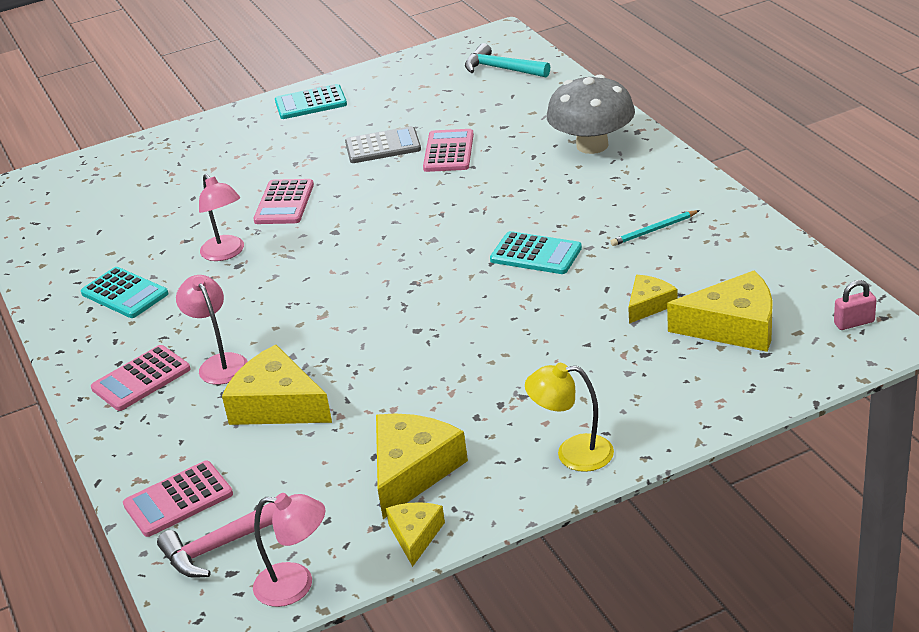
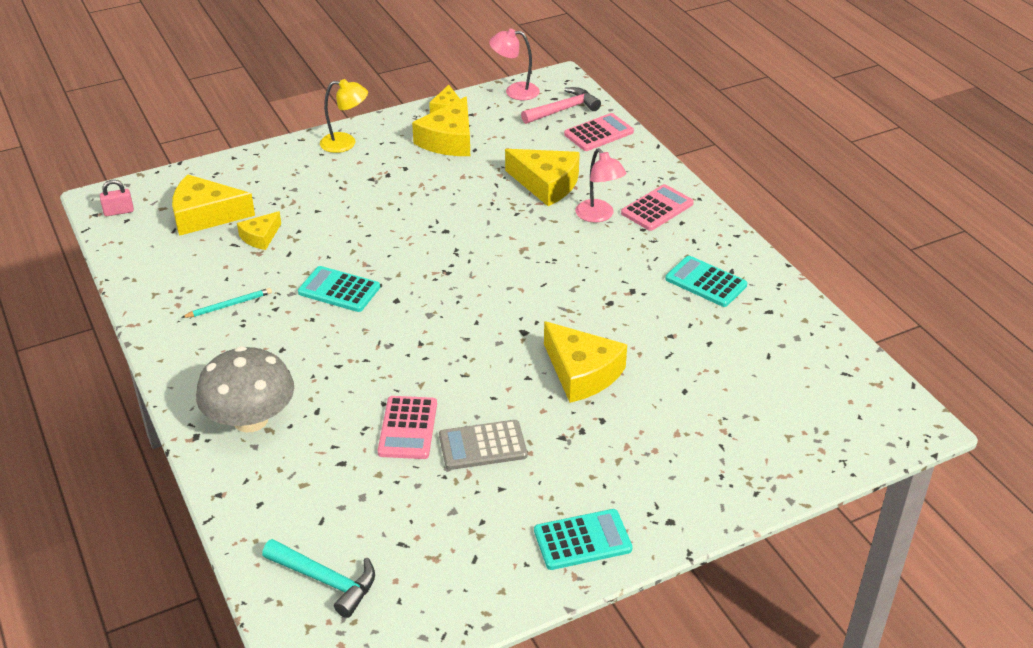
camera: 175 degrees right, 5 degrees up
pink lamp [199,174,244,261] -> none
pink calculator [253,179,314,224] -> yellow cheese [544,321,627,403]

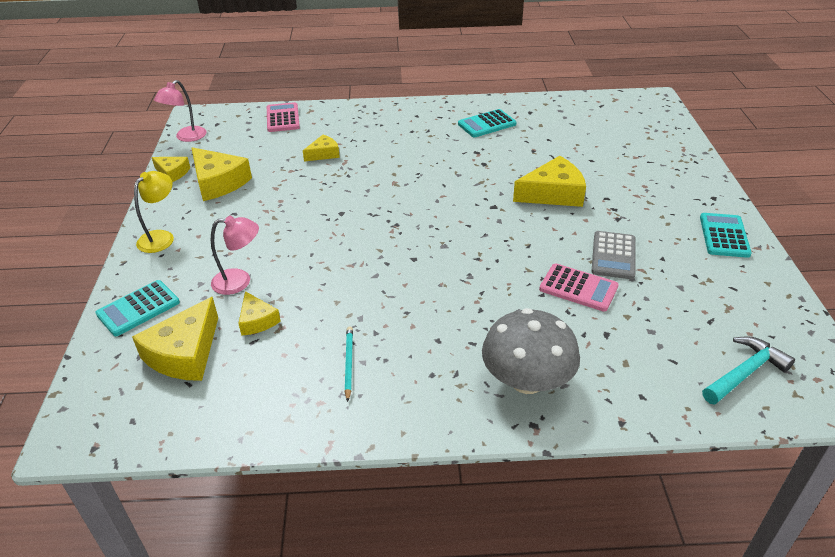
camera: 65 degrees left, 0 degrees up
pink padlock [100,180,134,216] -> none
turquoise calculator [298,266,380,312] -> turquoise calculator moved to [95,280,180,336]
yellow cheese [505,149,580,206] -> yellow cheese [303,135,340,162], size x0.57
pink hammer [521,87,601,124] -> none
pink lamp [575,148,626,223] -> pink lamp moved to [211,216,259,295]
pink calculator [621,184,694,231] -> none

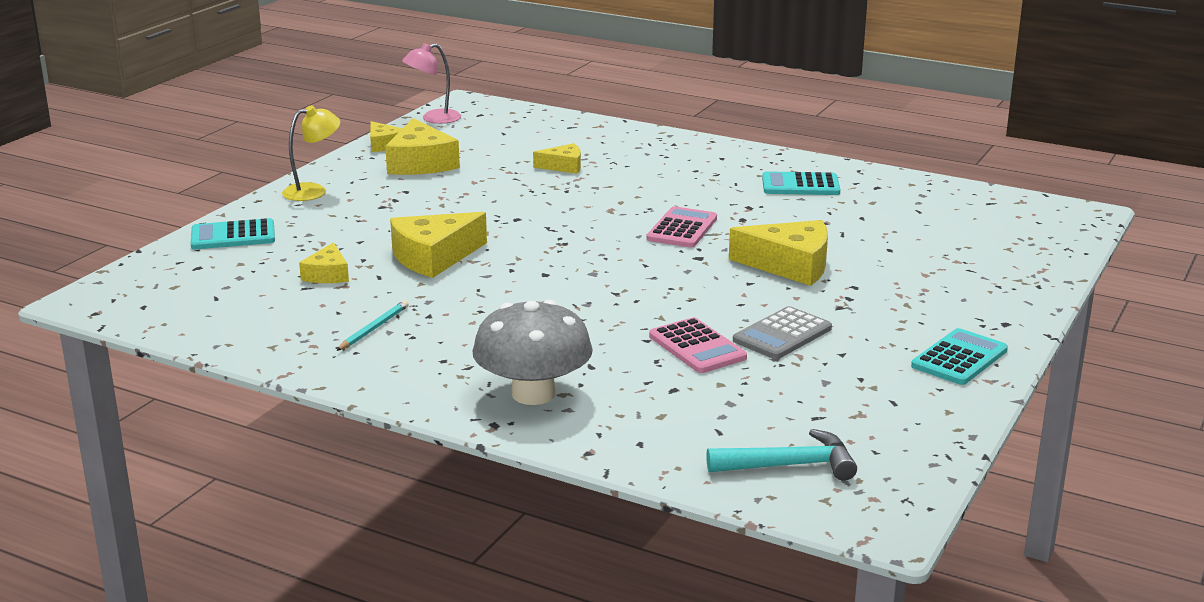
camera: 30 degrees right, 15 degrees down
yellow cheese [132,297,218,381] -> yellow cheese moved to [390,212,487,278]
pink lamp [211,216,259,295] -> none
pink calculator [267,102,300,132] -> pink calculator moved to [647,206,717,247]

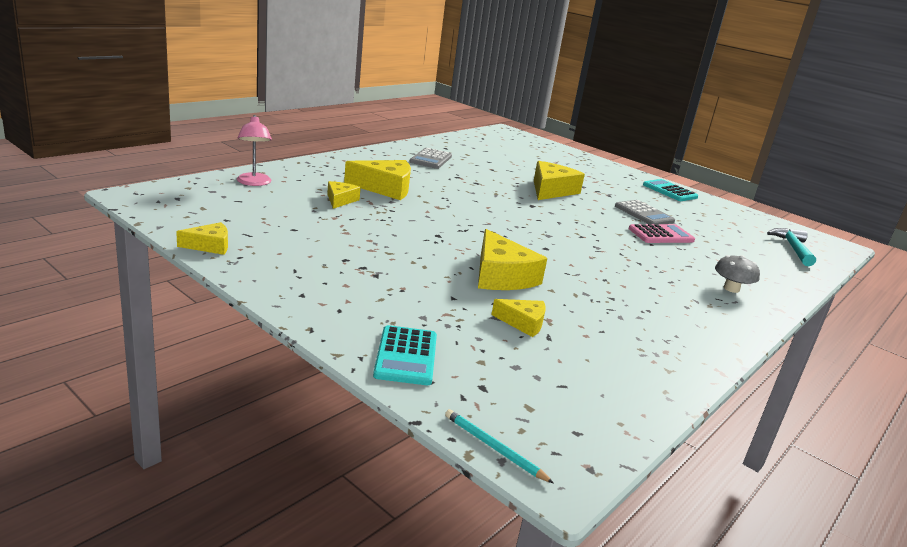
camera: 80 degrees left, 0 degrees up
yellow lamp [282,105,340,201] -> none
turquoise pencil [336,300,409,351] -> turquoise pencil moved to [445,409,553,483]
yellow cheese [385,118,460,175] -> yellow cheese moved to [344,160,411,200]
pink lamp [402,43,461,124] -> pink lamp moved to [237,115,272,186]
grey mushroom [472,300,593,405] -> grey mushroom [715,255,760,293], size x0.54
pink calculator [647,206,717,247] -> none
turquoise calculator [762,171,840,195] -> grey calculator [409,148,452,169]

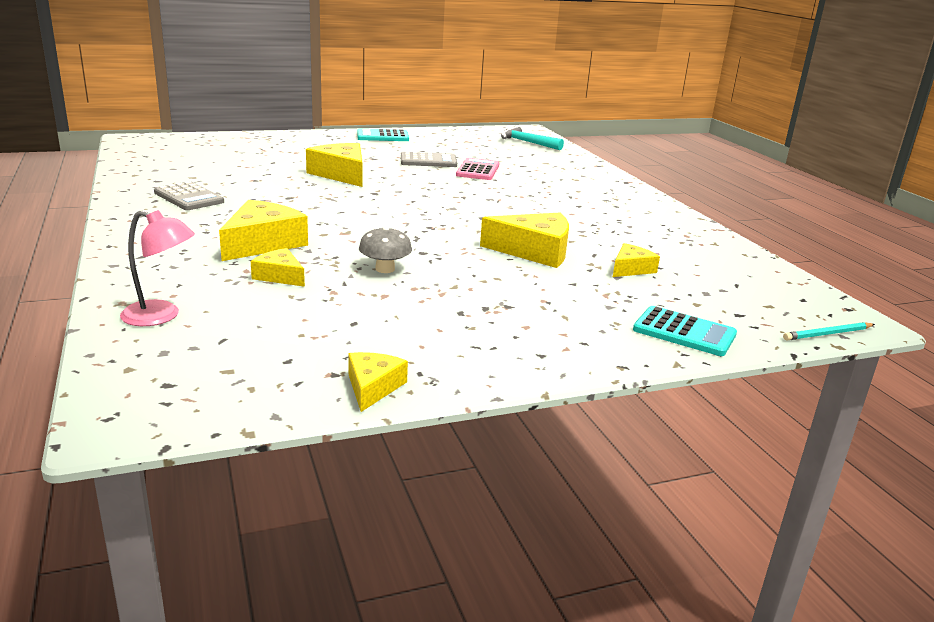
camera: 60 degrees left, 0 degrees up
grey mushroom [715,255,760,293] -> grey mushroom moved to [359,226,412,273]

